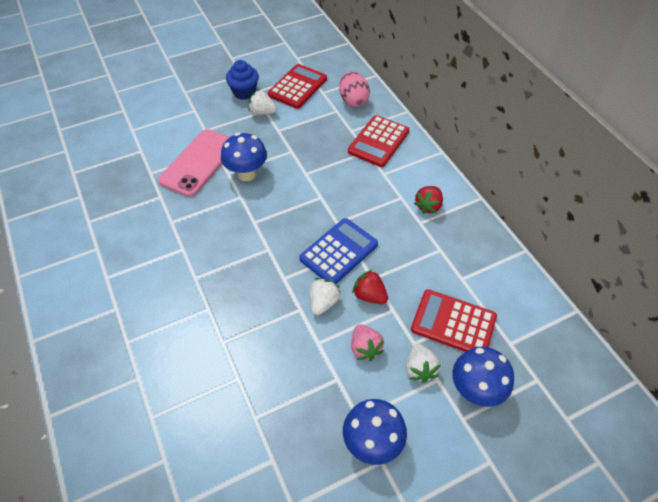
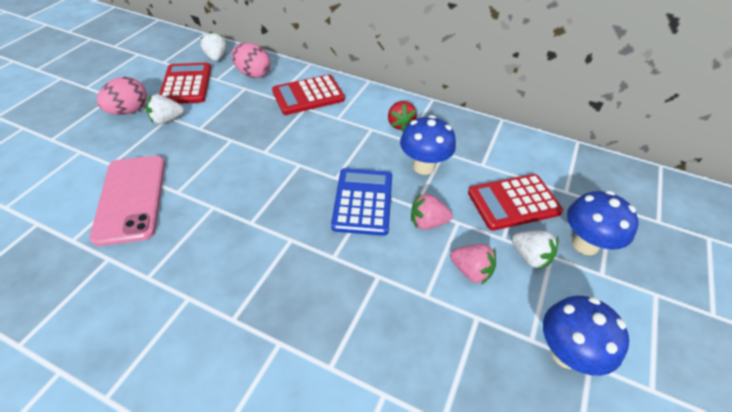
camera: 40 degrees left, 5 degrees down
blue mushroom [221,133,267,181] -> blue mushroom moved to [400,115,456,175]
blue cupcake [226,60,259,100] -> pink egg [97,77,147,115]
white strawberry [310,278,341,315] -> white strawberry moved to [200,31,227,61]
red calculator [348,115,409,167] -> red calculator turned 75 degrees clockwise [272,74,345,115]
red strawberry [352,270,388,304] -> pink strawberry [411,193,453,230]

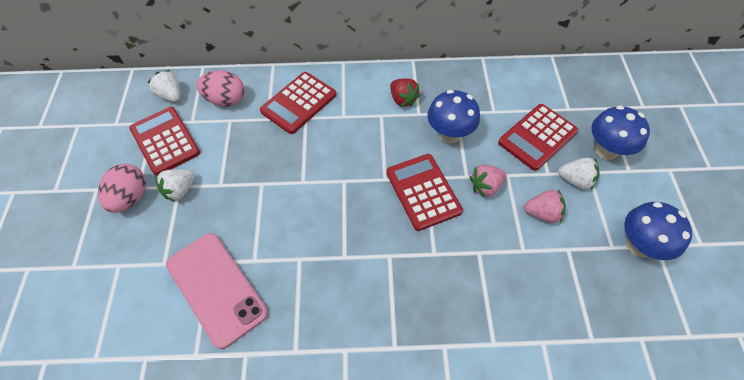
camera: 25 degrees left, 10 degrees up
blue calculator [331,168,392,236] -> red calculator [387,154,463,231]

